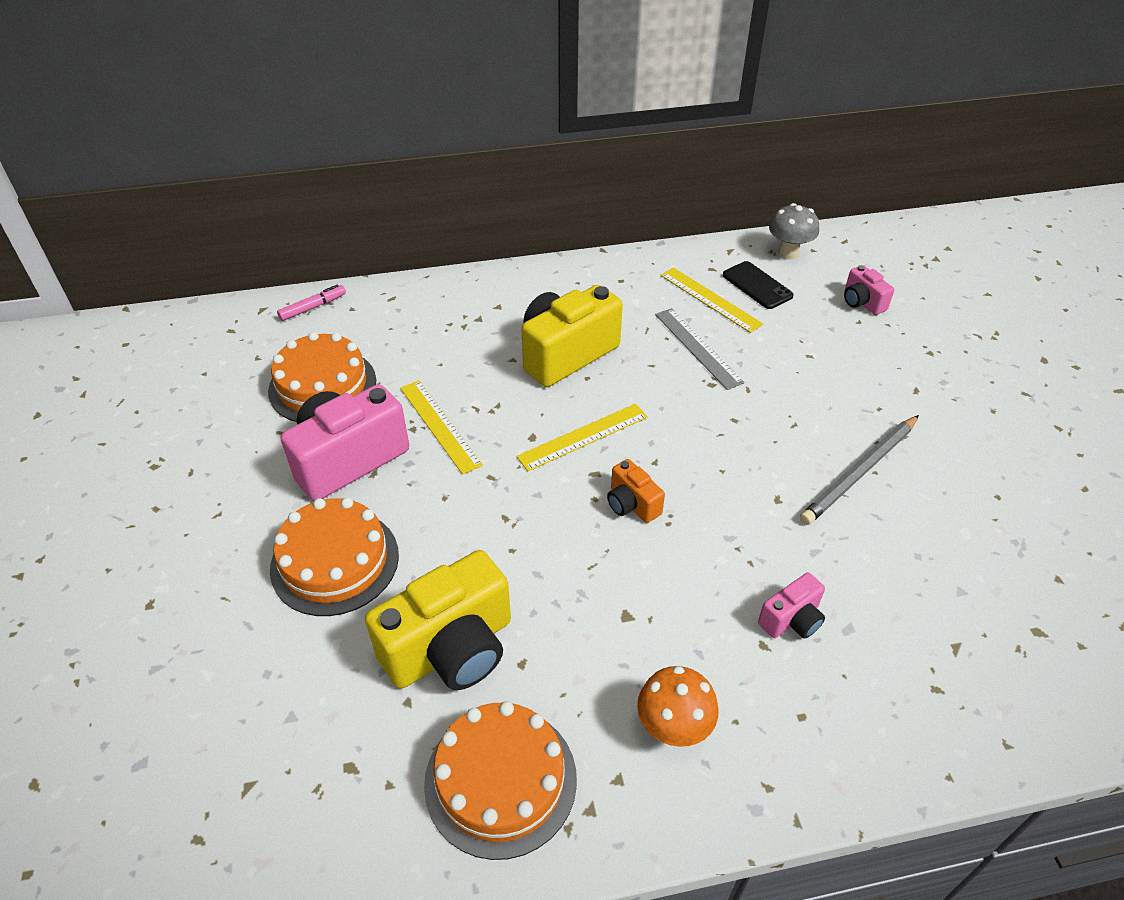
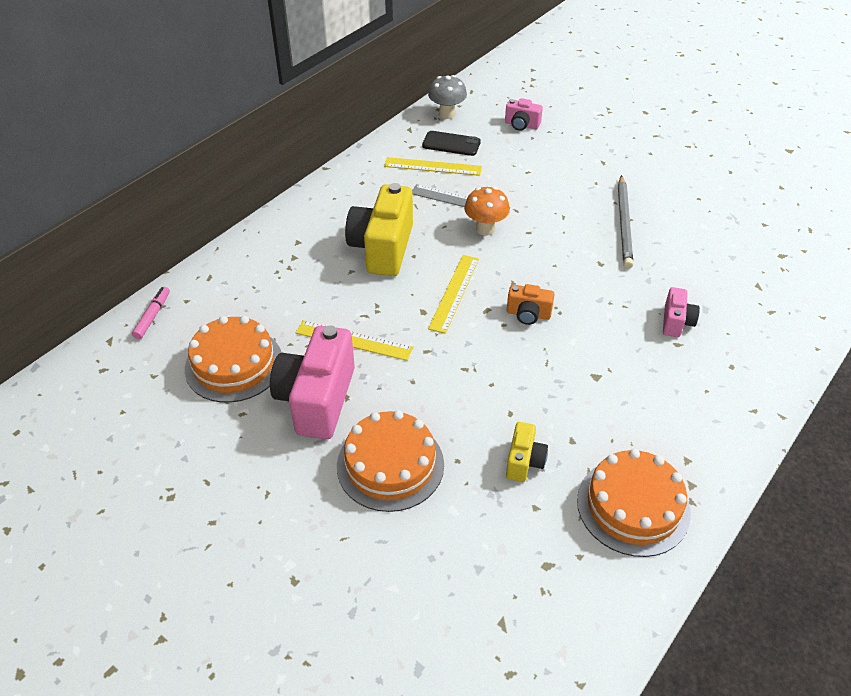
camera: 40 degrees left, 0 degrees up
yellow camera [365,550,511,690] -> yellow camera [506,422,548,482], size x0.49
orange mushroom [637,666,719,747] -> orange mushroom moved to [464,186,510,236]

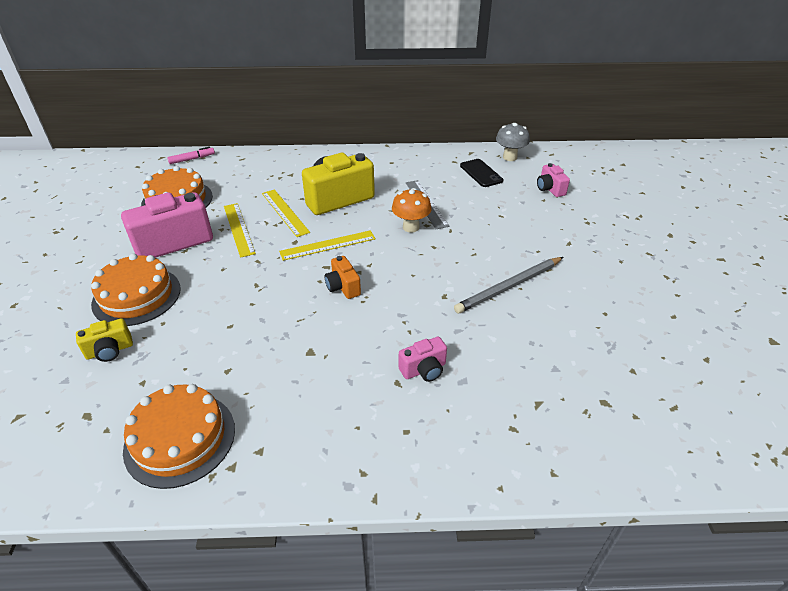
camera: 50 degrees right, 5 degrees down
yellow ruler [384,157,482,176] -> yellow ruler moved to [262,189,310,237]
yellow camera [506,422,548,482] -> yellow camera moved to [76,318,133,362]

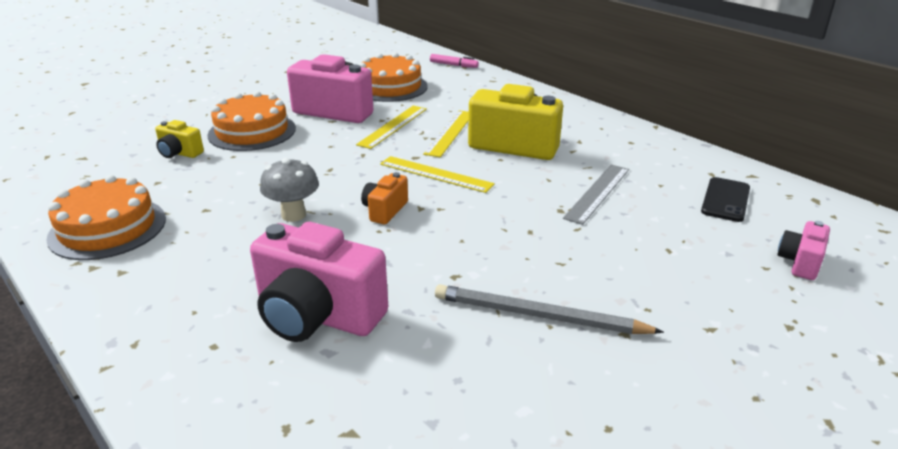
camera: 50 degrees right, 10 degrees down
orange mushroom [392,188,432,233] -> none
pink camera [399,337,447,382] -> pink camera [250,222,388,342], size x2.02
grey mushroom [496,123,530,161] -> grey mushroom moved to [260,158,319,222]

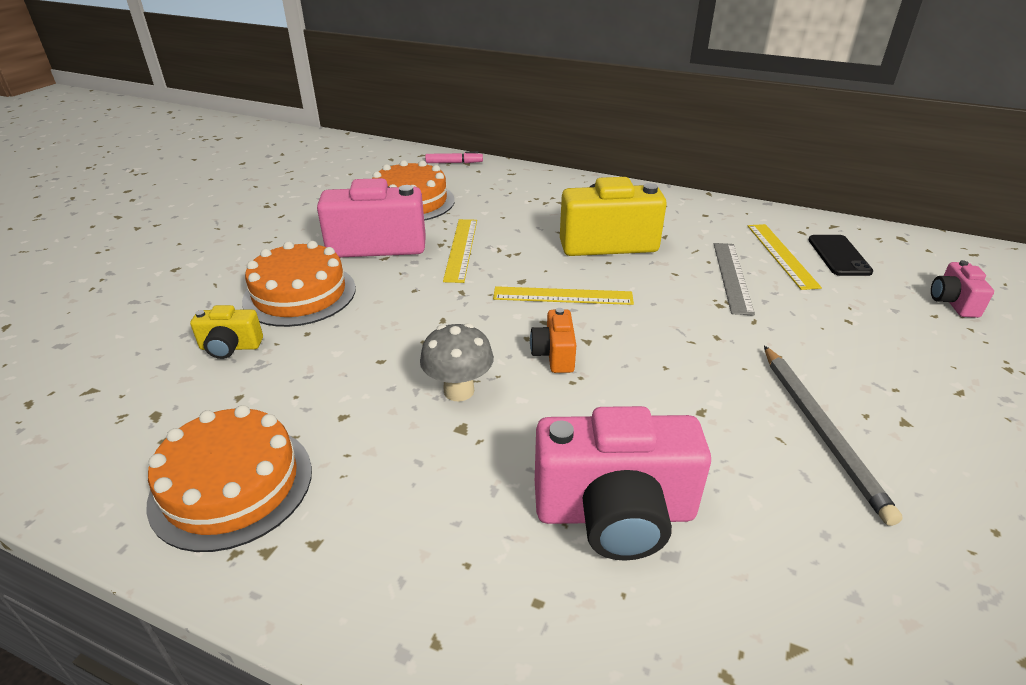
camera: 25 degrees left, 5 degrees up
yellow ruler [423,110,469,157] -> yellow ruler moved to [748,224,822,290]
grey pencil [435,284,664,334] -> grey pencil turned 90 degrees counterclockwise [764,346,903,526]

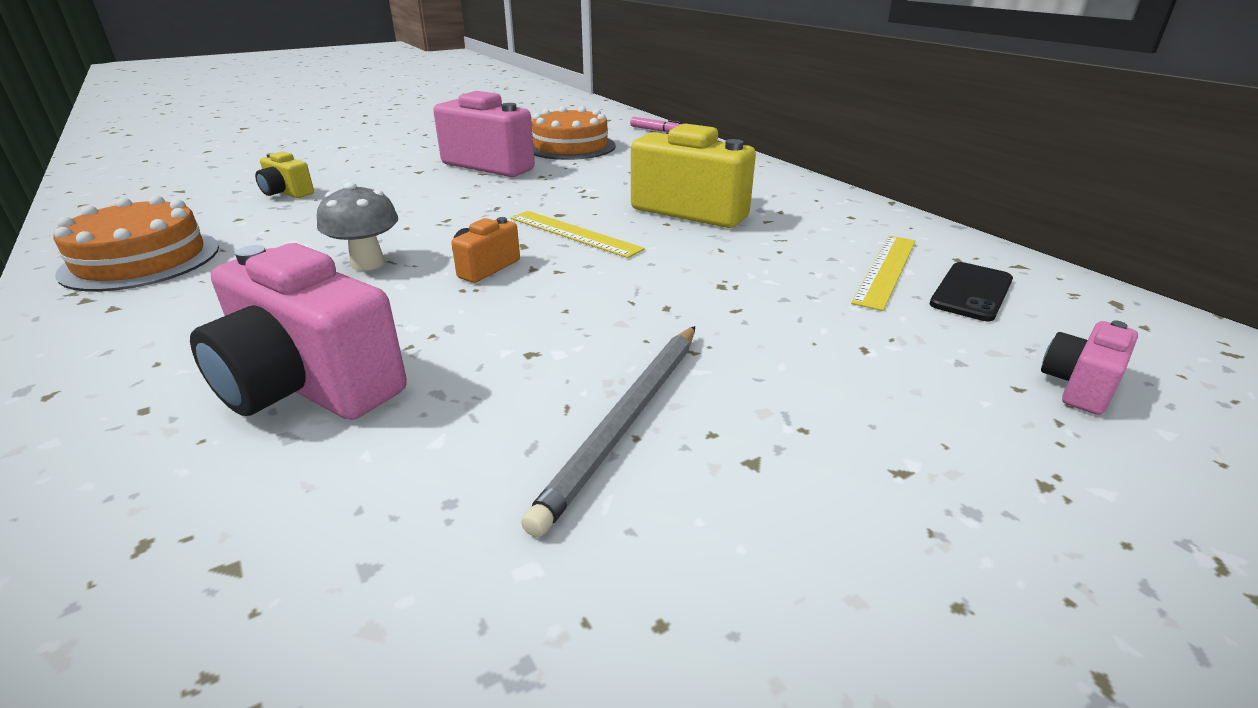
camera: 35 degrees right, 5 degrees down
orange cake [242,241,356,327] -> none
yellow ruler [443,219,477,283] -> none
grey ruler [714,243,755,316] -> none

